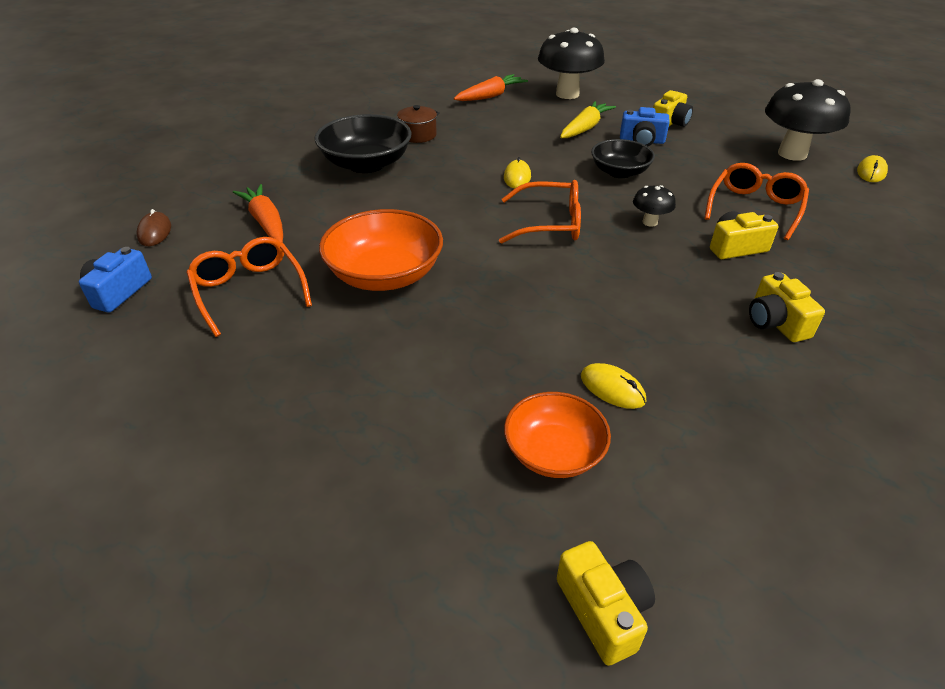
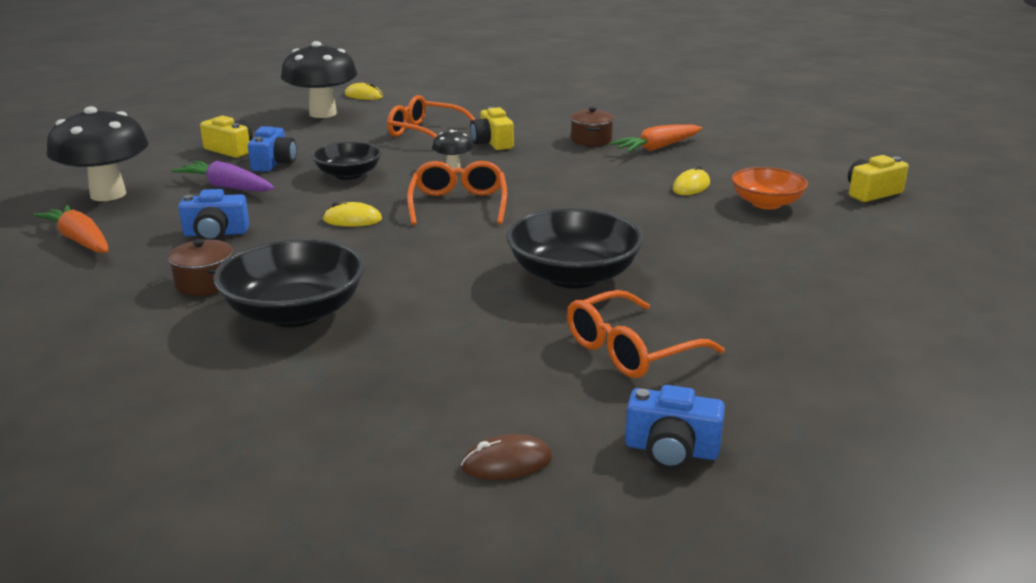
camera: 95 degrees left, 15 degrees down
orange carrot [233,184,283,243] -> orange carrot moved to [610,124,702,153]
orange bowl [319,209,443,291] -> black bowl [506,208,644,288]
yellow carrot [560,101,616,138] -> purple carrot [172,161,275,192]
yellow camera [749,272,825,342] -> brown pot [570,107,614,146]
none -> blue camera [178,189,249,240]

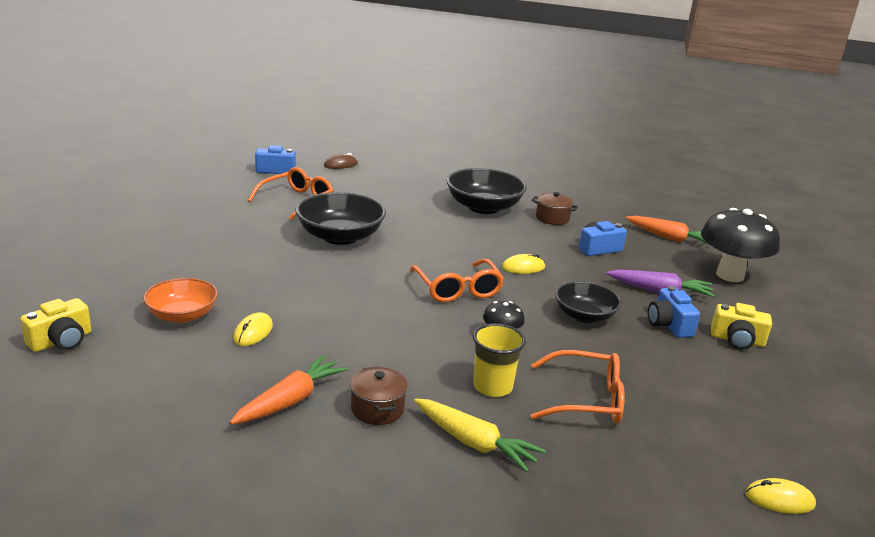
camera: 160 degrees right, 0 degrees up
black mushroom [281,41,357,118] -> none
yellow camera [470,107,514,150] -> yellow cup [473,323,526,397]
none -> yellow carrot [414,399,546,472]

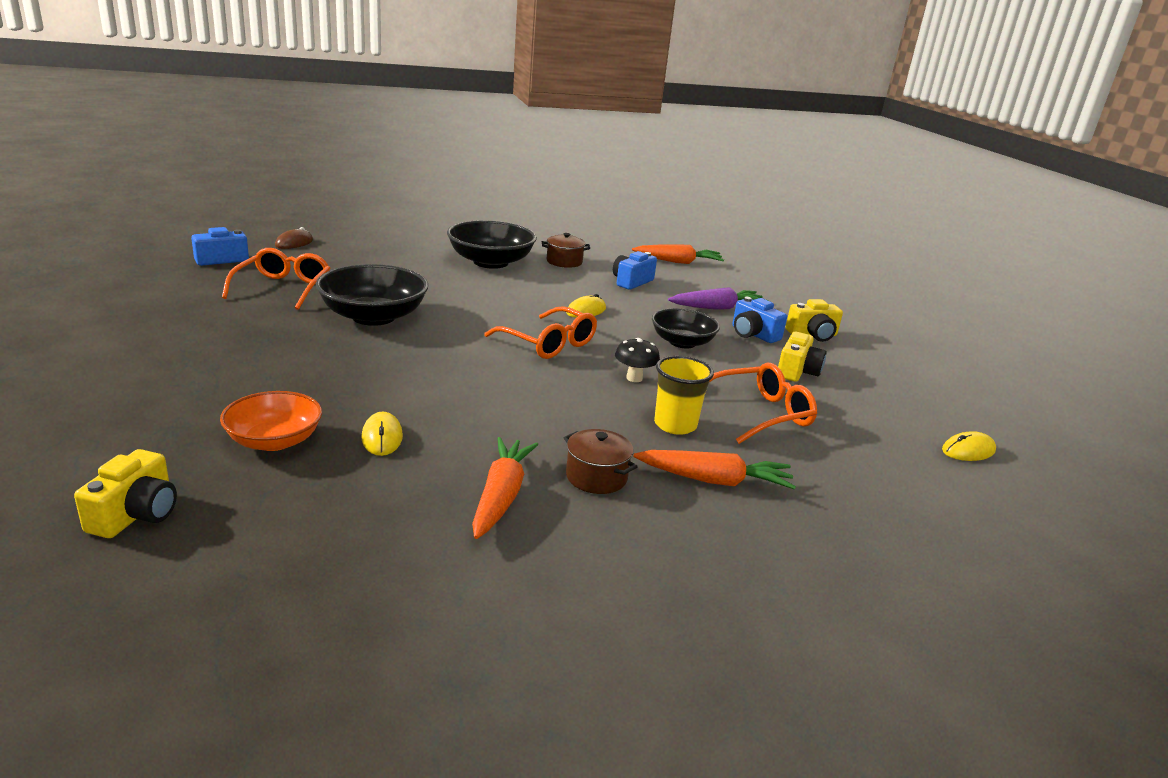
camera: 30 degrees left, 0 degrees up
yellow carrot [414,399,546,472] -> orange carrot [633,450,796,490]
black mushroom [701,208,780,282] -> none
none -> yellow camera [778,332,826,382]

